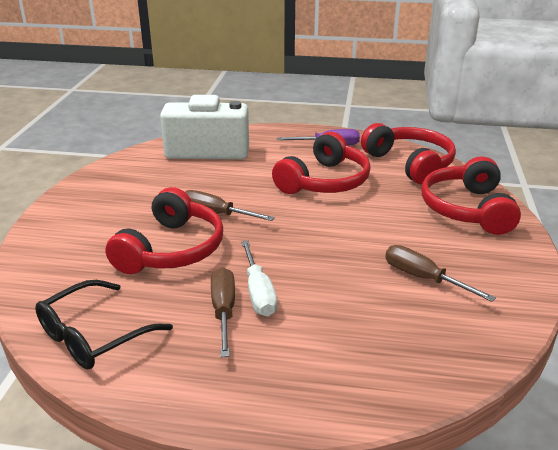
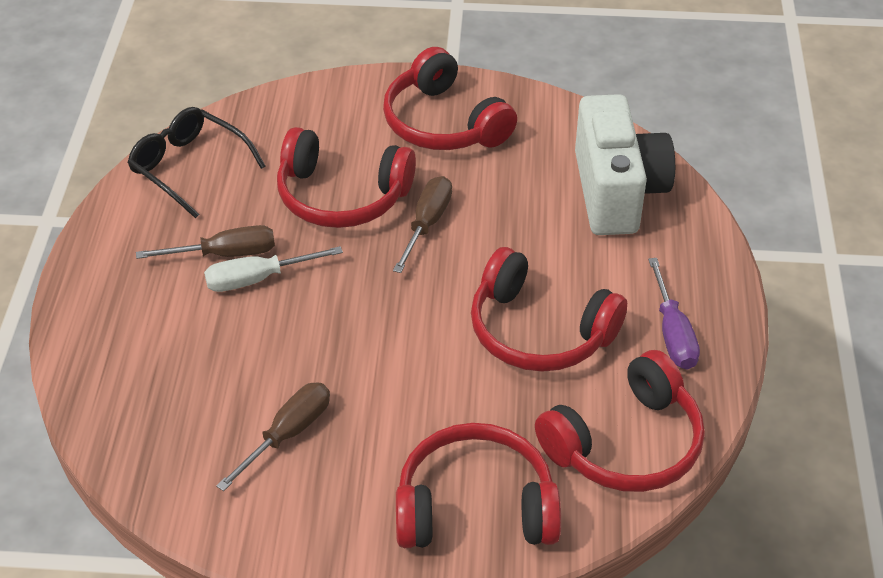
camera: 85 degrees right, 15 degrees up
none -> red headphones [383,47,517,150]

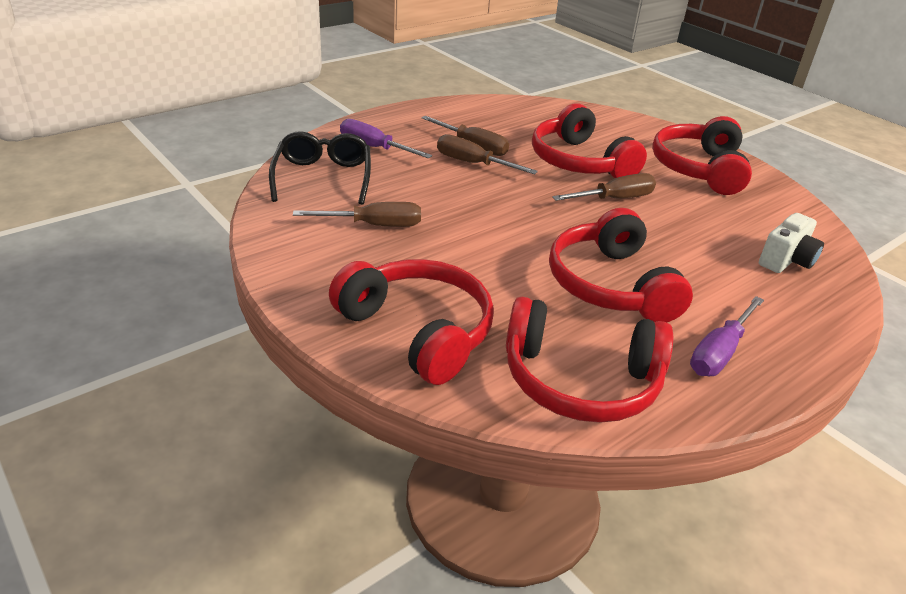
camera: 45 degrees right, 10 degrees down
black glasses [128,107,266,218] -> black glasses moved to [269,131,371,205]
white screwdriver [204,246,343,292] -> brown screwdriver [437,134,538,174]
white camera [575,94,675,235] -> white camera [759,213,824,273], size x0.52
none -> purple screwdriver [340,119,432,159]

